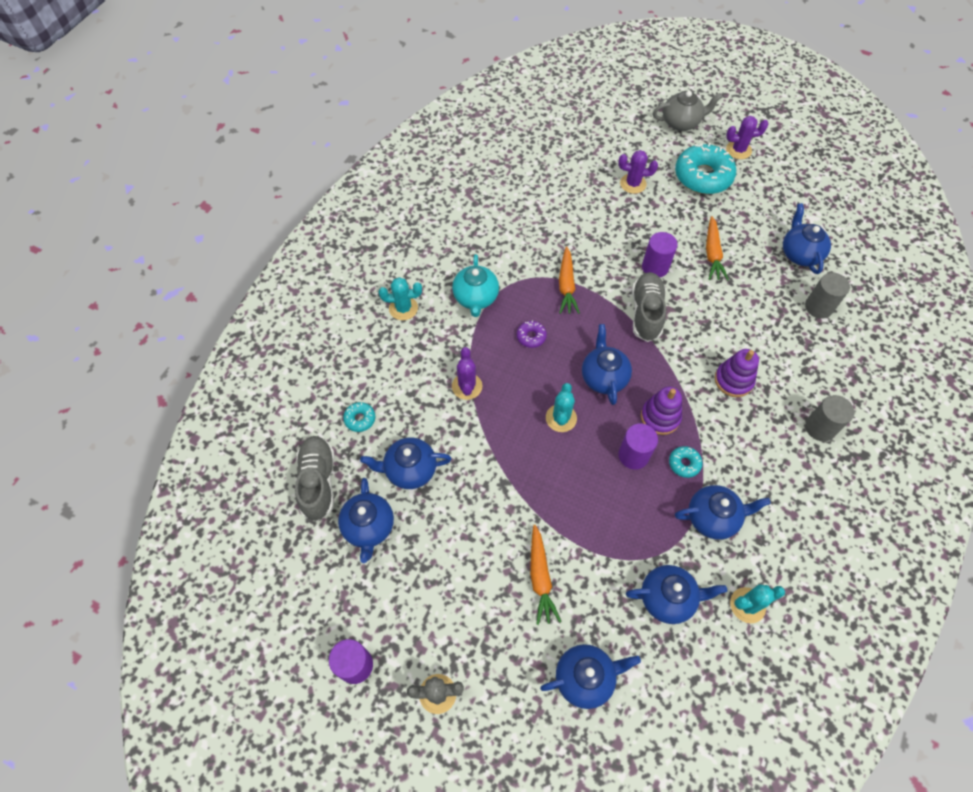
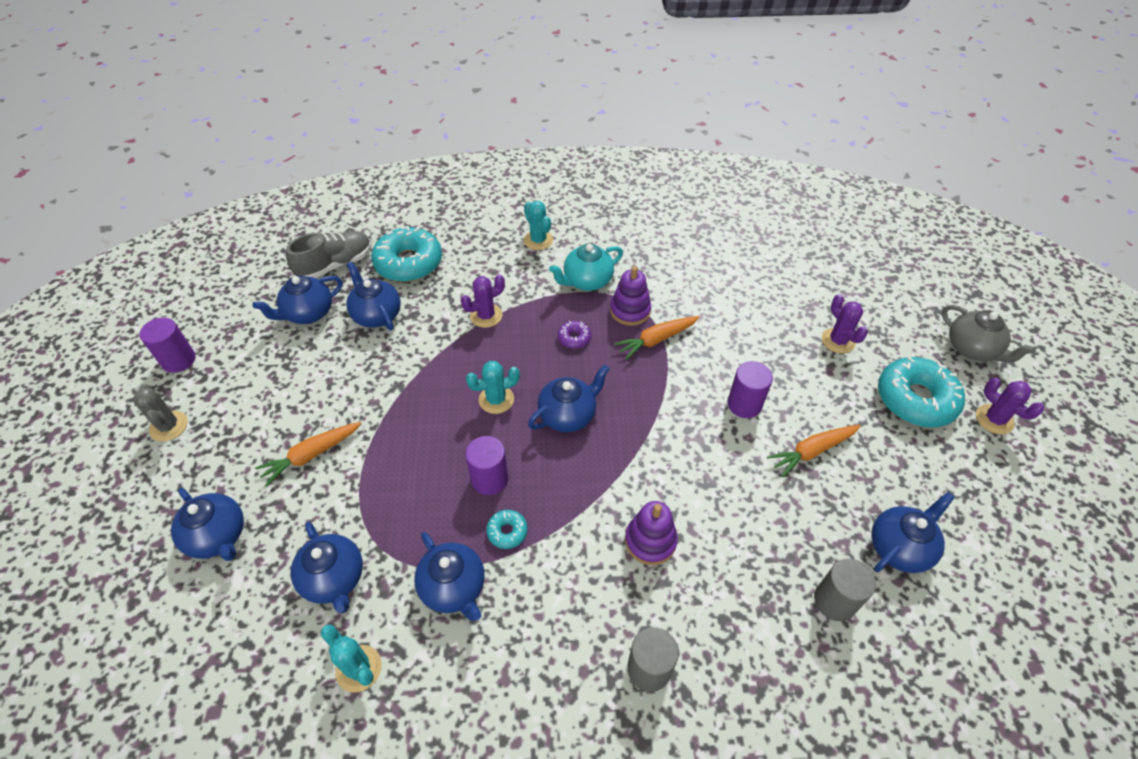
camera: 60 degrees right, 10 degrees down
turquoise donut [343,402,375,432] -> turquoise donut [371,226,442,282], size x2.24
grey shoe [632,272,666,342] -> none
purple stacking toy [641,387,682,435] -> purple stacking toy moved to [610,266,651,326]

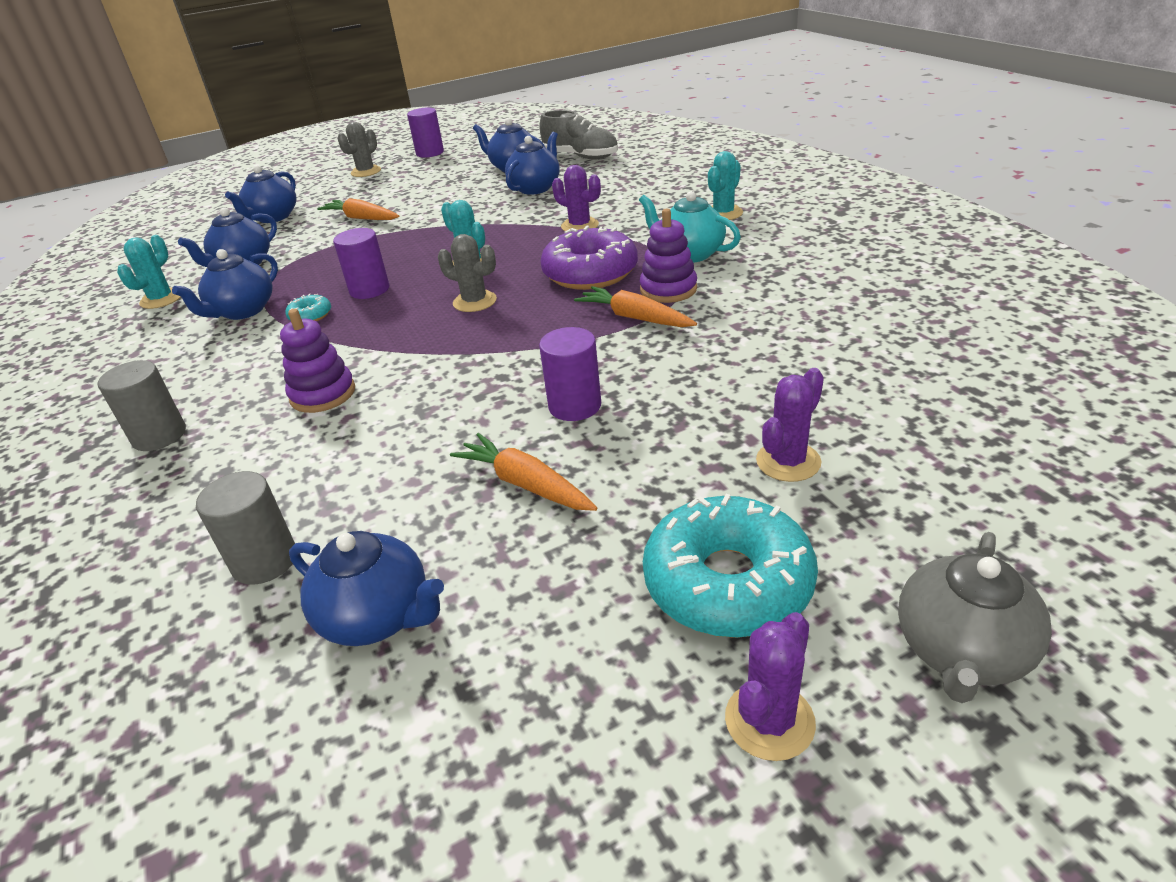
camera: 70 degrees right, 15 degrees down
turquoise donut [371,226,442,282] -> none
blue teapot [528,365,609,432] -> grey cactus [438,234,497,312]
purple donut [558,321,591,349] -> purple donut [540,226,638,290], size x2.24

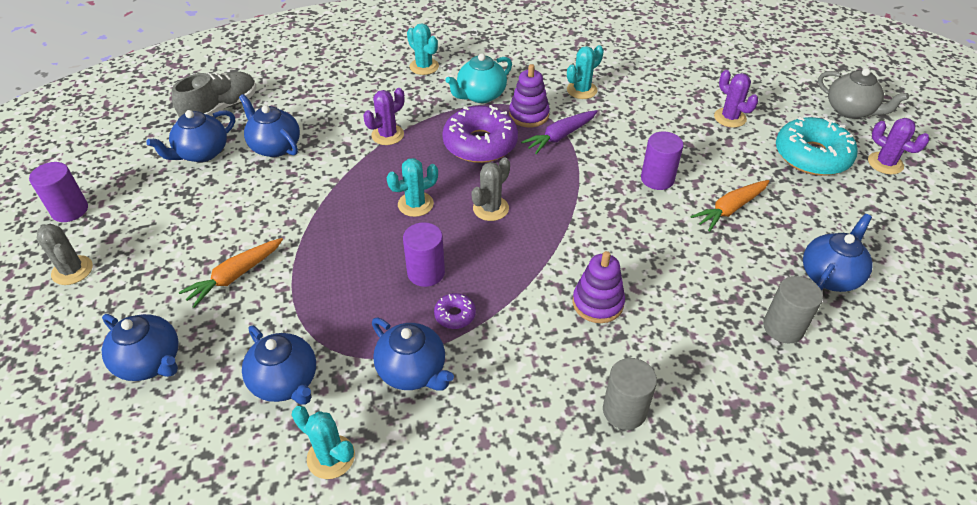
camera: 80 degrees left, 10 degrees up
turquoise donut [285,294,331,321] -> purple donut [434,293,476,329]
orange carrot [574,286,697,327] -> purple carrot [521,110,598,154]
none -> turquoise cactus [567,45,604,99]

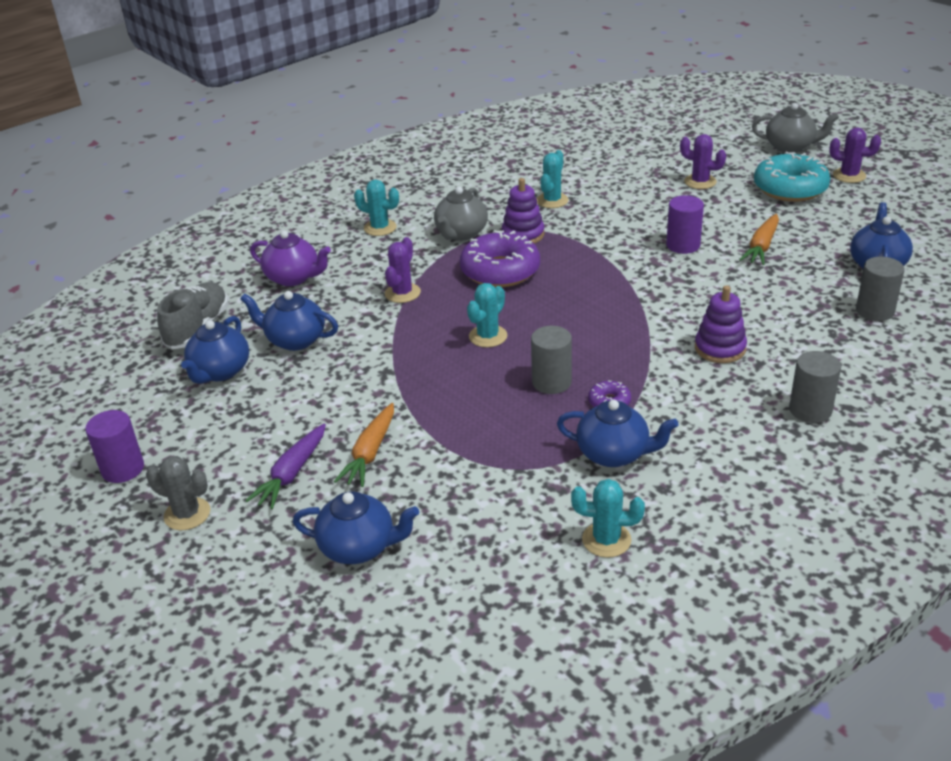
camera: 25 degrees left, 10 degrees down
blue teapot [242,326,316,405] -> none
purple cylinder [403,222,445,287] -> grey cylinder [531,326,572,394]
turquoise teapot [445,53,512,103] -> grey teapot [434,186,488,241]
grey cactus [471,157,510,221] -> none
purple carrot [521,110,598,154] -> purple carrot moved to [245,423,326,509]
none -> purple teapot [250,230,331,286]

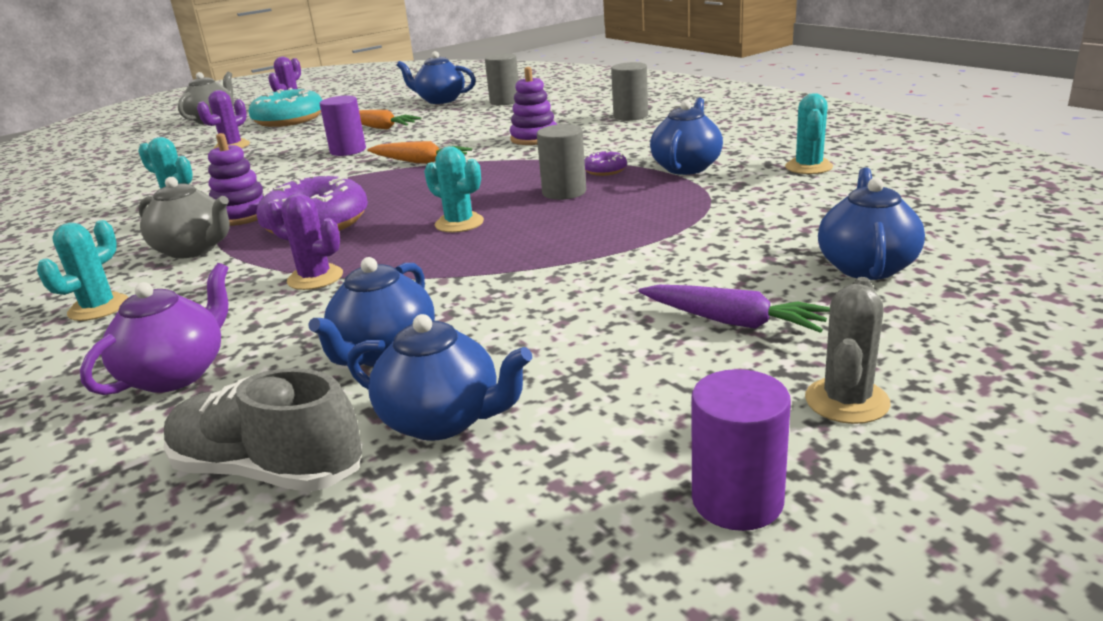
camera: 85 degrees left, 10 degrees down
orange carrot [334,403,394,487] -> orange carrot moved to [367,141,472,164]

